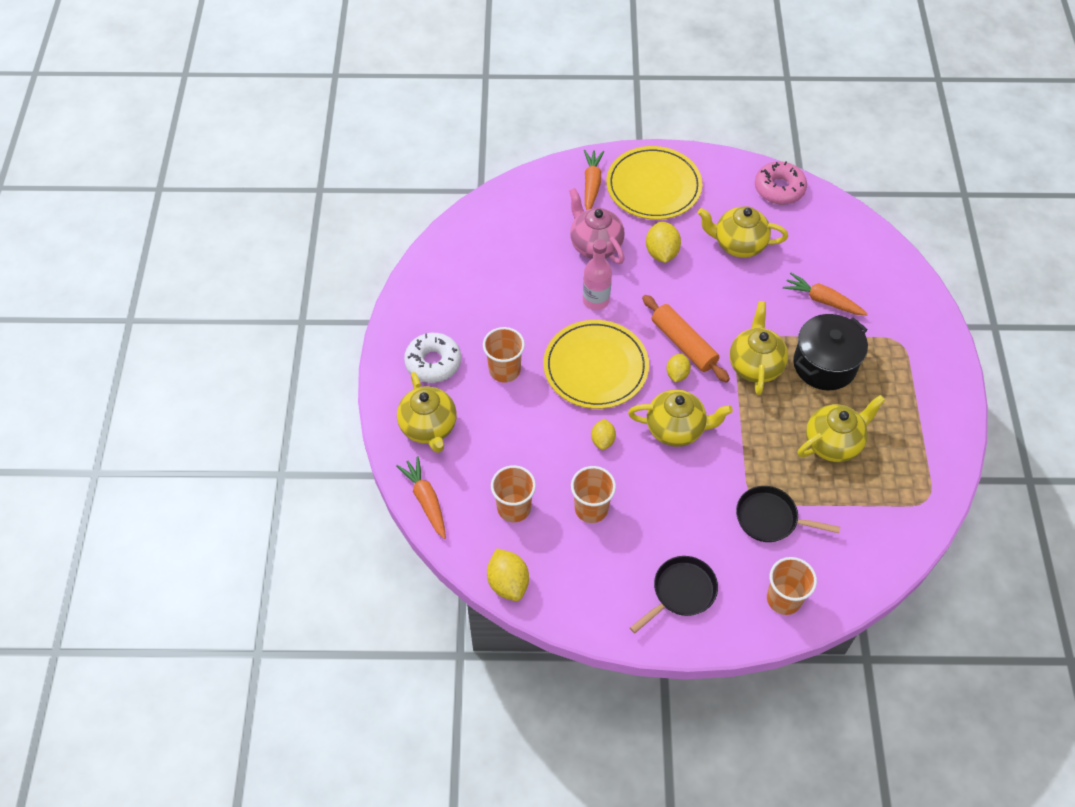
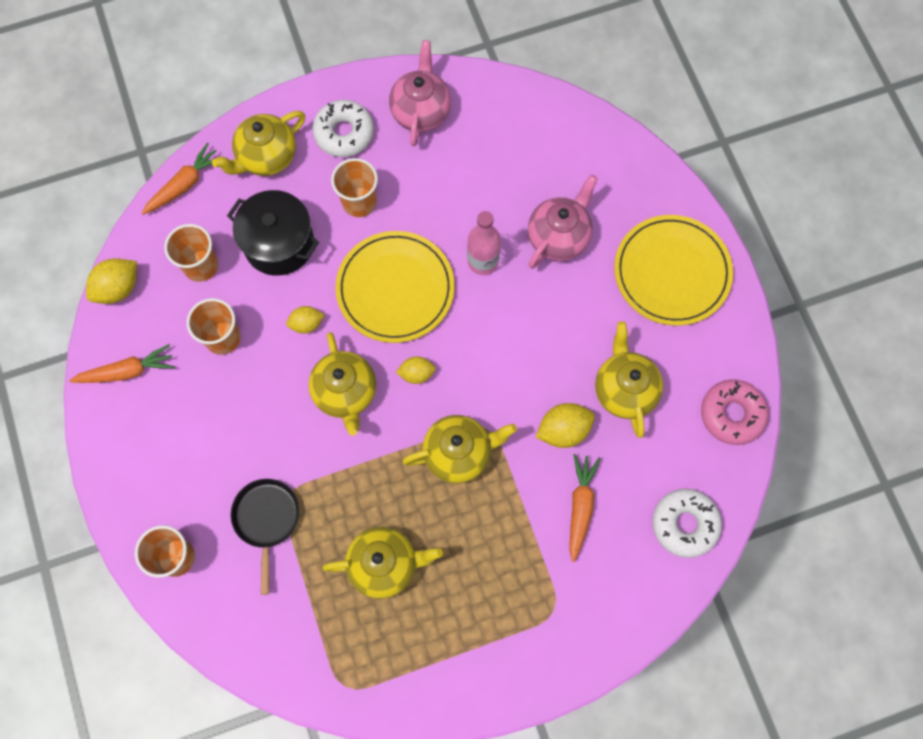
camera: 70 degrees right, 15 degrees up
orange carrot [584,150,604,210] -> orange carrot moved to [69,344,175,383]
black pan [630,556,718,633] -> none
orange rolling pin [642,295,730,382] -> none
yellow lemon [646,222,681,263] -> yellow lemon moved to [536,403,595,448]
black pot [793,314,868,390] -> black pot moved to [227,190,319,276]
yellow teapot [798,395,885,462] -> yellow teapot turned 45 degrees counterclockwise [322,527,443,599]
none -> pink teapot [389,40,451,146]
none -> white donut [652,489,722,558]

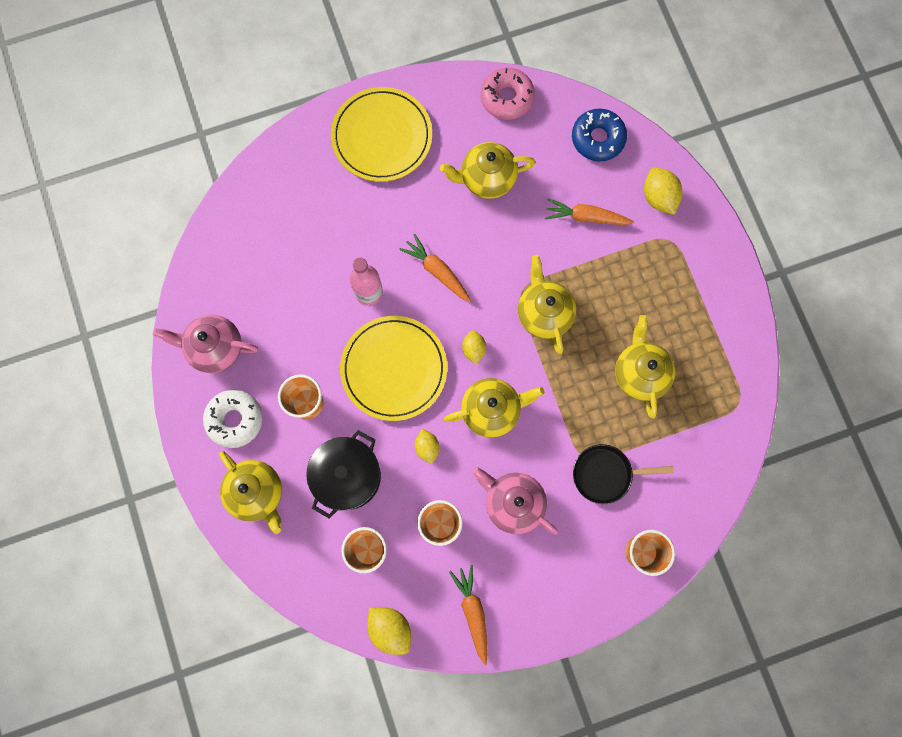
camera: 90 degrees left, 5 degrees up
orange carrot [142,143,216,215] -> orange carrot moved to [399,234,471,302]
pink teapot [528,175,598,269] -> pink teapot moved to [472,467,558,535]
yellow lemon [536,403,595,448] -> yellow lemon moved to [644,167,682,215]
white donut [652,489,722,558] -> blue donut [572,109,627,162]

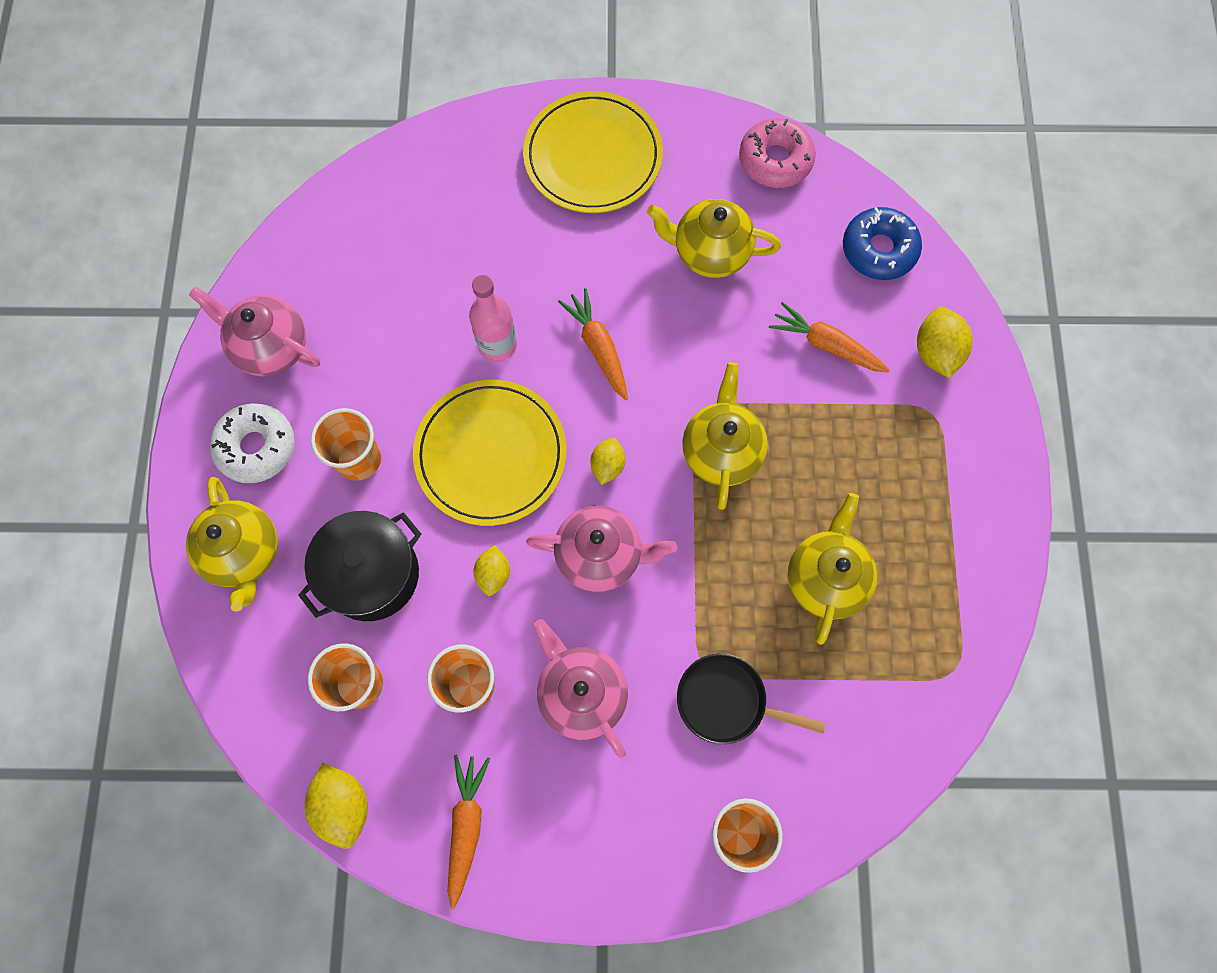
camera: 20 degrees right, 5 degrees down
yellow teapot [444,378,544,438] -> pink teapot [526,505,677,592]

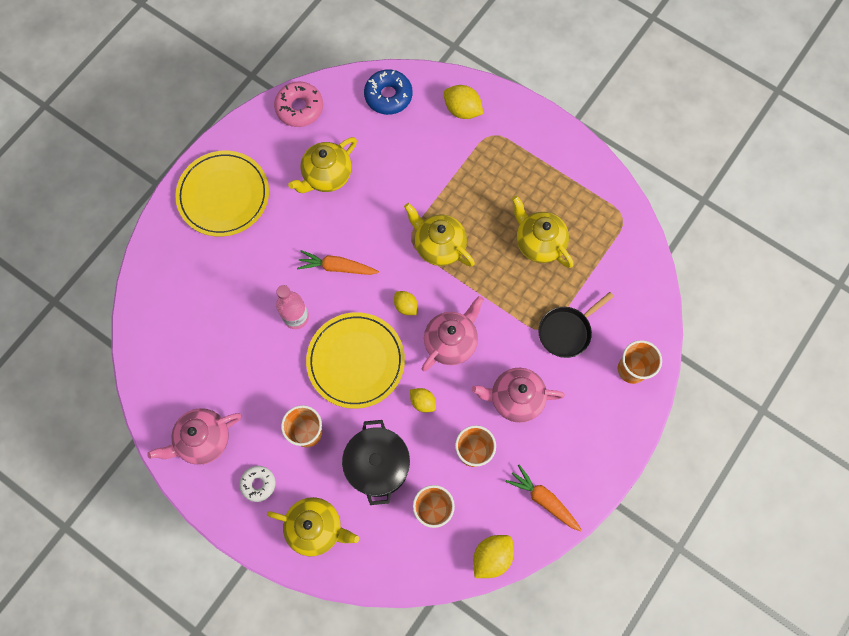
camera: 55 degrees left, 0 degrees up
white donut [210,403,295,483] -> white donut [239,466,275,502], size x0.65
yellow lemon [305,763,368,849] -> yellow lemon turned 60 degrees counterclockwise [473,535,514,578]
orange carrot [769,302,890,373] -> none

